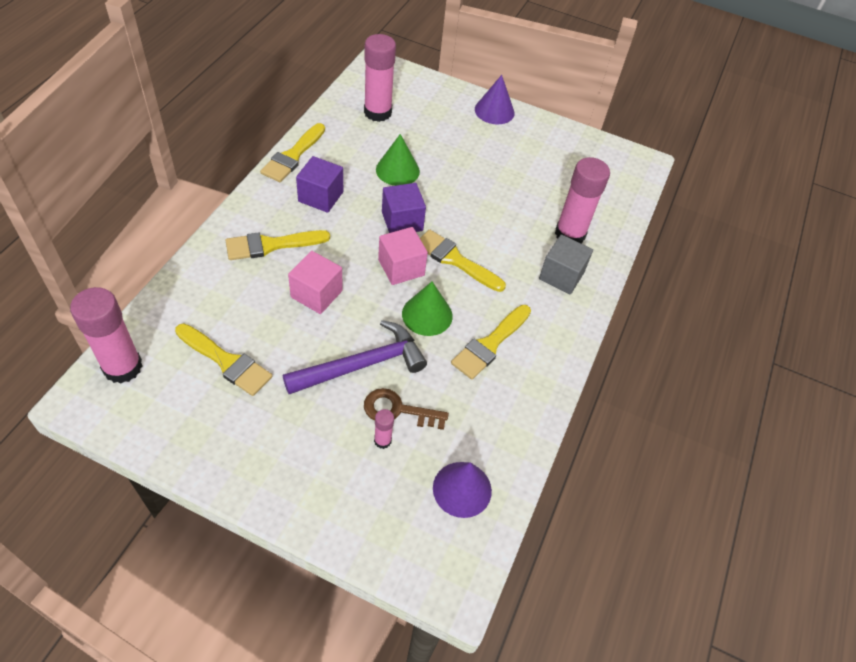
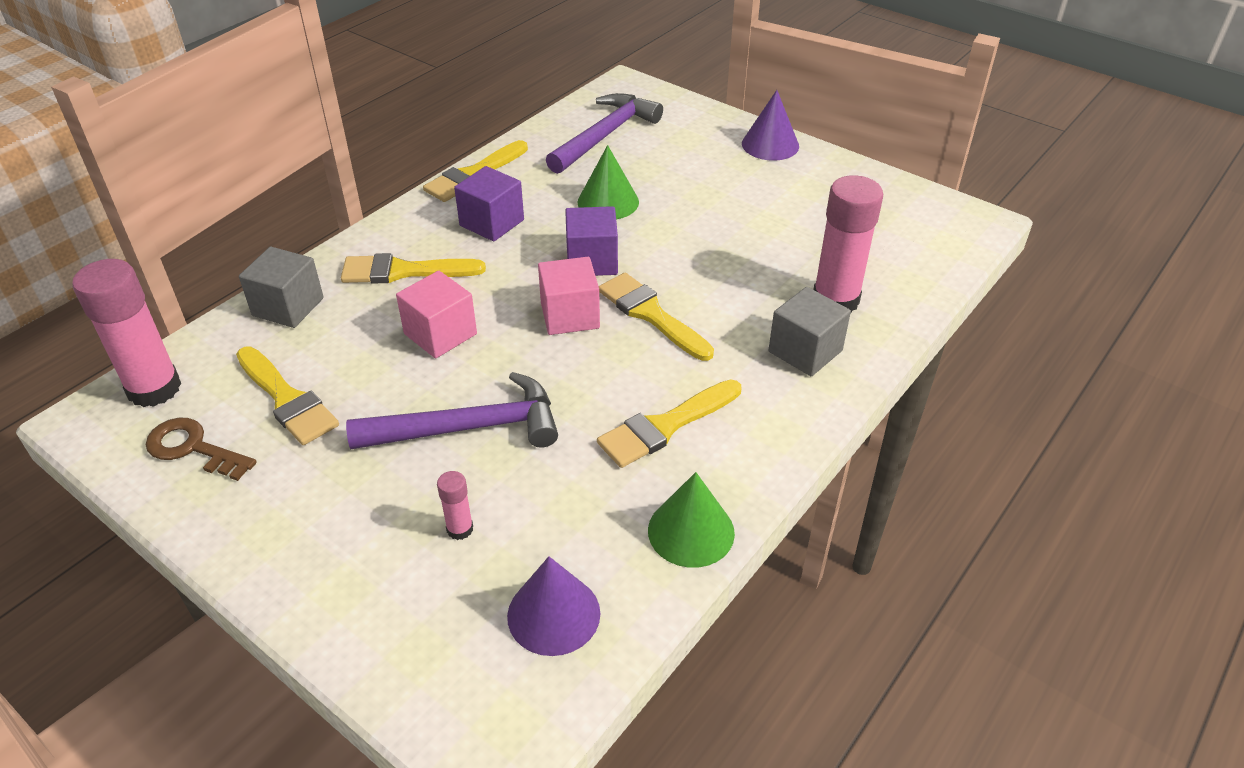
camera: 20 degrees right, 10 degrees down
pink glue stick [364,34,396,122] -> purple hammer [546,93,663,174]
brown key [364,388,449,430] -> brown key moved to [146,418,257,481]
green cone [402,282,453,336] -> green cone moved to [648,472,735,568]
none -> grey cube [239,247,324,328]

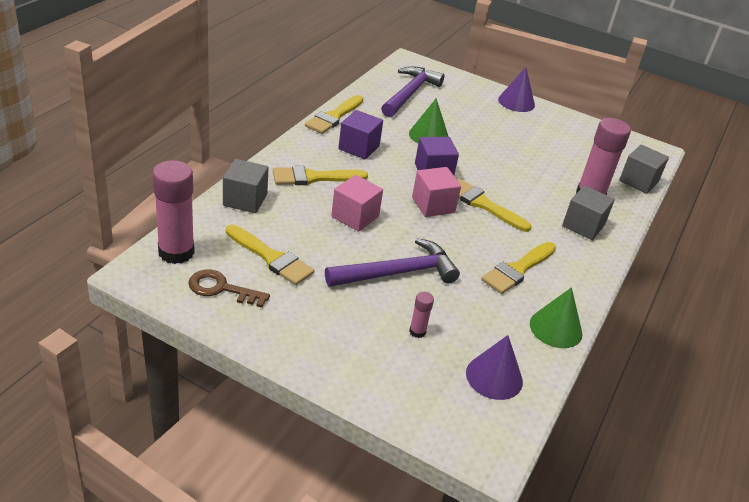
camera: 15 degrees left, 5 degrees down
none -> grey cube [619,145,669,194]

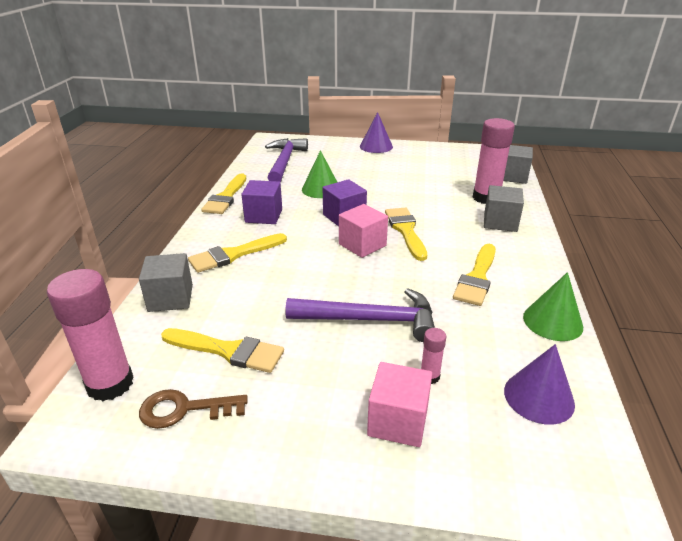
camera: 15 degrees left, 5 degrees down
purple hammer [325,238,460,287] -> purple hammer turned 45 degrees clockwise [285,288,435,342]
pink cube [331,175,383,232] -> pink cube moved to [367,362,432,447]
yellow brush [457,179,531,232] -> yellow brush turned 60 degrees clockwise [385,208,427,261]

